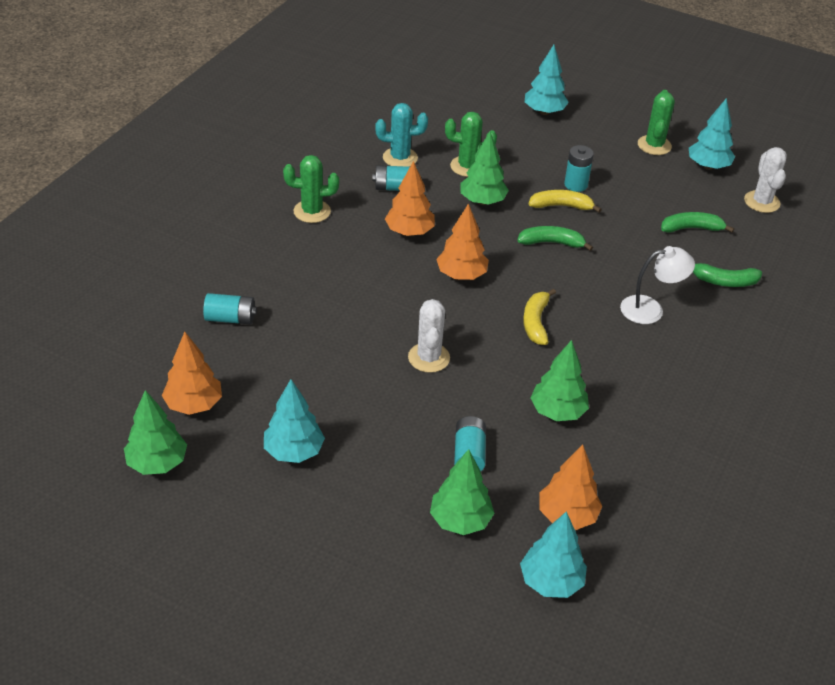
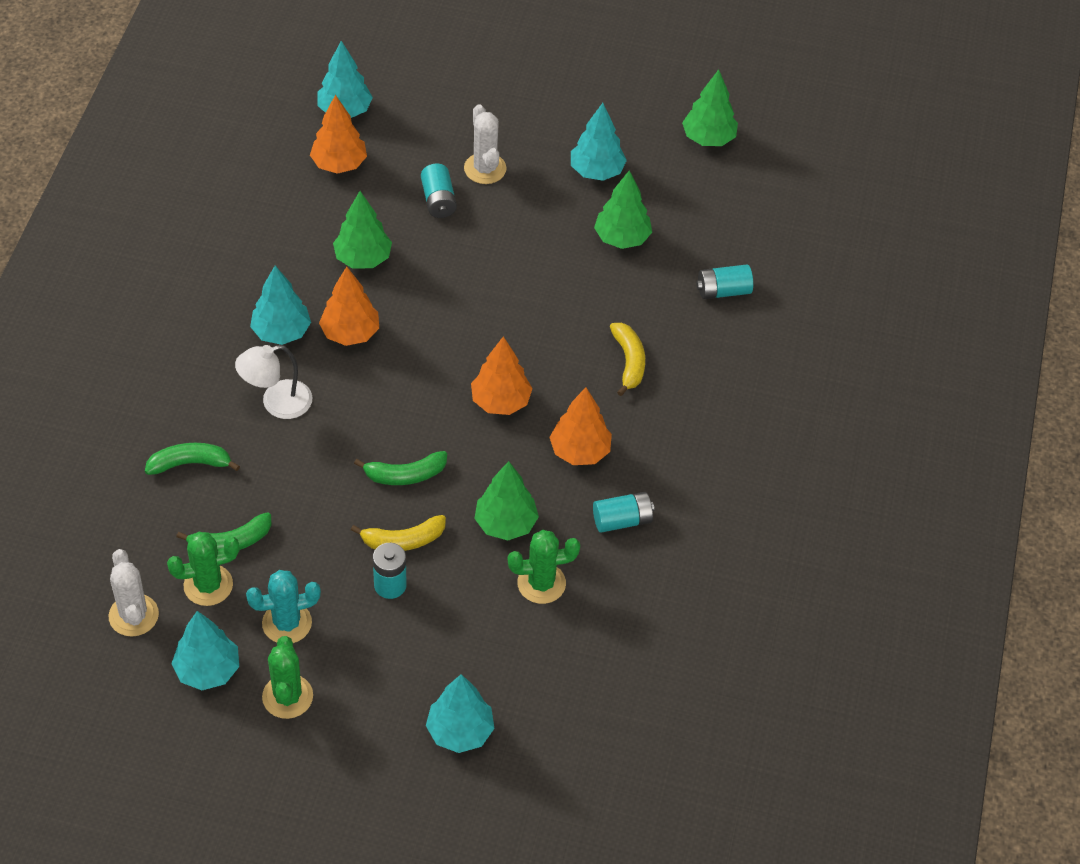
camera: 165 degrees right, 10 degrees up
orange tree [162,332,222,415] -> orange tree moved to [319,267,379,346]
green cactus [283,155,339,223] -> green cactus moved to [167,532,239,606]
turquoise cactus [375,103,428,167] -> turquoise cactus moved to [246,570,321,643]
white cactus [408,299,450,373] -> white cactus moved to [464,104,506,184]
green tree [430,449,494,535] -> green tree moved to [594,170,652,249]
yellow banana [523,289,556,345] -> yellow banana moved to [610,323,645,396]
none -> turquoise tree [250,266,311,345]

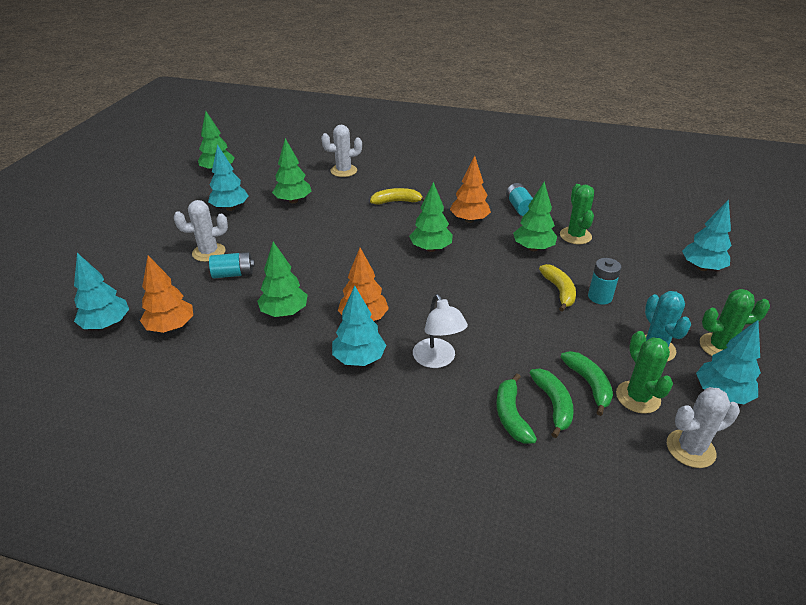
camera: 85 degrees left, 15 degrees down
green banana [354,451,447,485] -> green banana moved to [530,369,574,438]
orange tree [471,336,533,415] -> green tree [409,182,453,252]
turquoise battery [696,265,753,299] -> white cactus [321,125,362,177]

